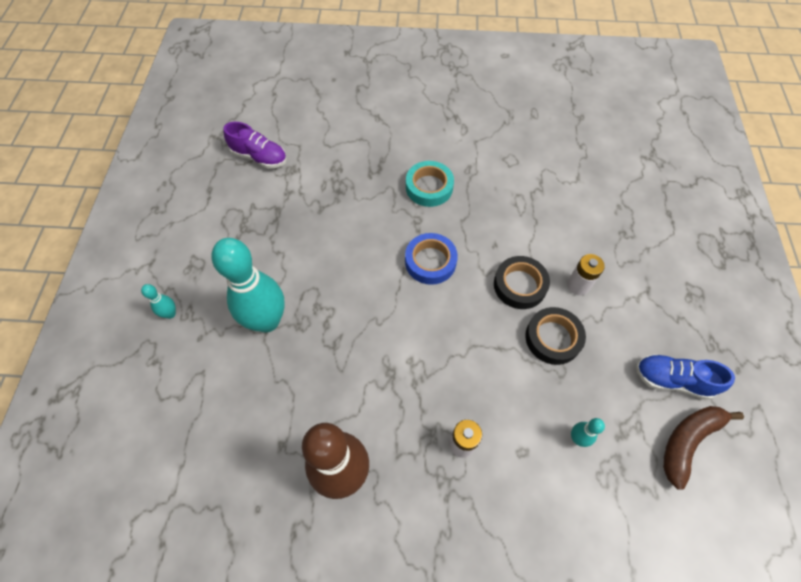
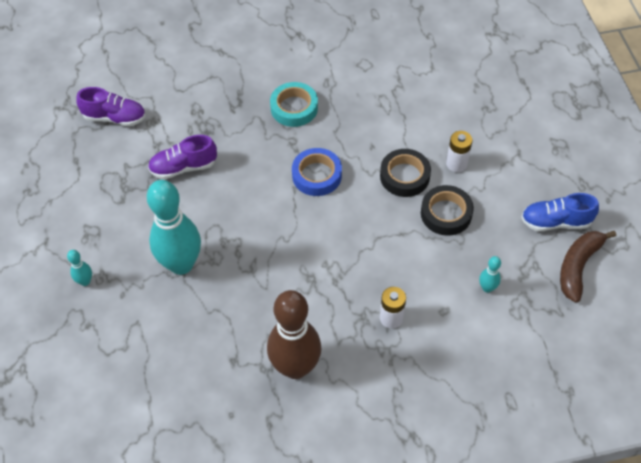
camera: 15 degrees left, 5 degrees down
none -> purple shoe [148,135,217,179]

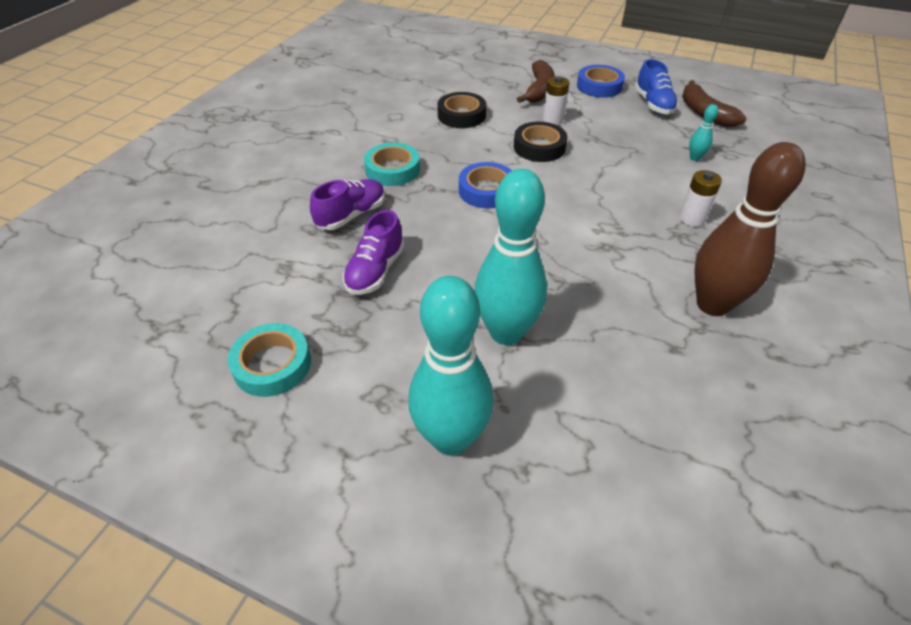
camera: 55 degrees left, 10 degrees down
turquoise bowling pin [67,250,92,286] -> turquoise bowling pin [408,276,494,456], size x2.42
purple shoe [76,87,146,126] -> purple shoe moved to [310,179,385,230]
black tape [421,185,474,236] -> black tape moved to [438,92,486,128]
blue shoe [521,193,599,231] -> blue shoe turned 45 degrees counterclockwise [635,59,679,114]
none -> turquoise tape [227,323,311,397]
none -> brown banana [517,60,555,103]
none -> blue tape [577,65,625,98]

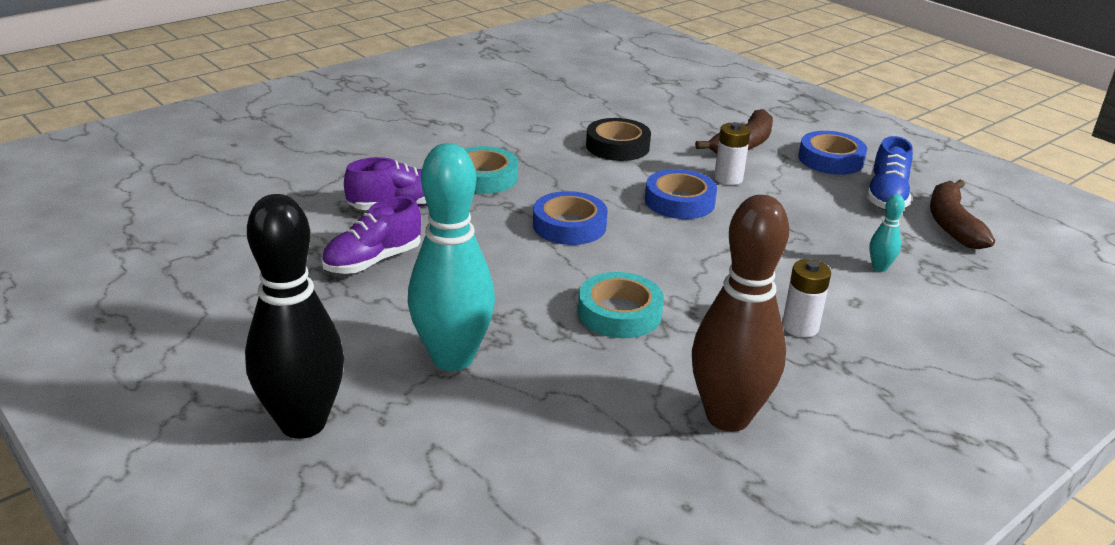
camera: 25 degrees right, 15 degrees down
turquoise tape [227,323,311,397] -> turquoise tape moved to [578,272,664,338]
turquoise bowling pin [408,276,494,456] -> black bowling pin [245,194,344,439]
black tape [514,122,567,162] -> blue tape [645,169,717,219]

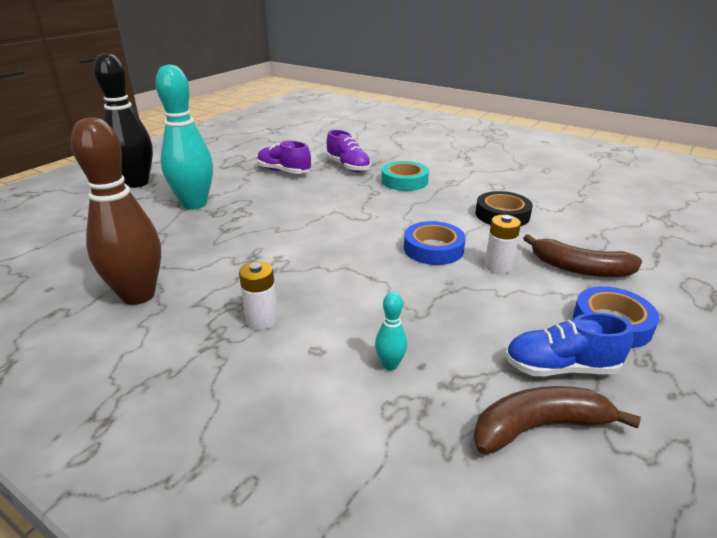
camera: 75 degrees right, 0 degrees up
blue tape [533,191,608,245] -> none
turquoise tape [578,272,664,338] -> none

